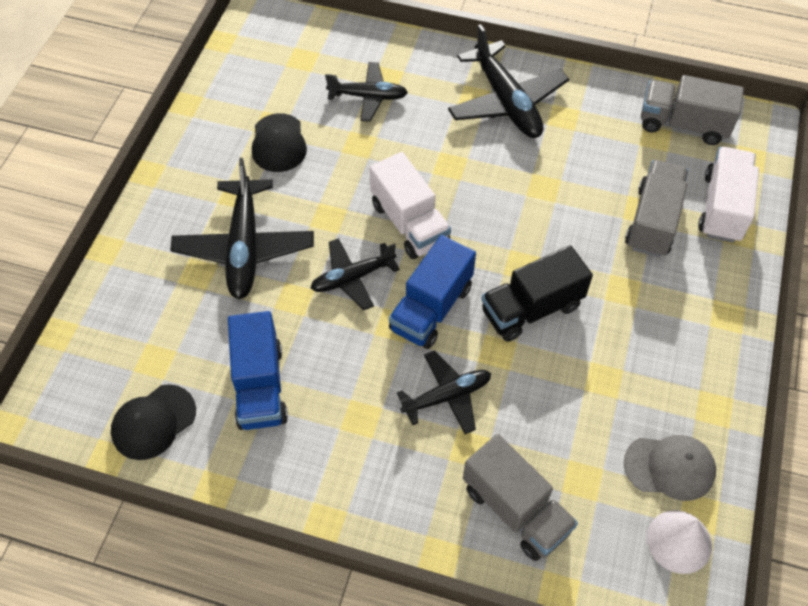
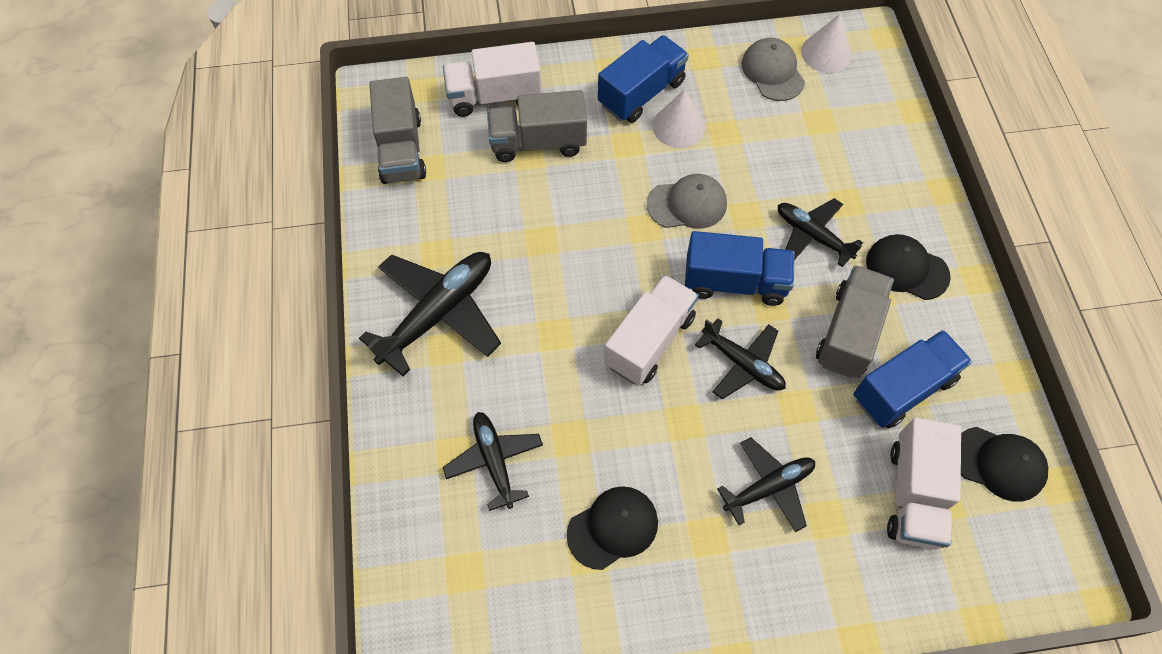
camera: 115 degrees left, 5 degrees up
black plane [170,158,314,299] -> black plane [717,437,815,532], size x0.62
grey truck [463,434,578,561] -> grey truck moved to [816,265,894,378]
black truck [481,245,593,342] -> grey cap [647,174,727,229]
none -> blue truck [598,35,689,123]
none -> white cone [652,90,705,148]
none -> black cap [866,234,951,300]
none -> white truck [887,418,961,550]

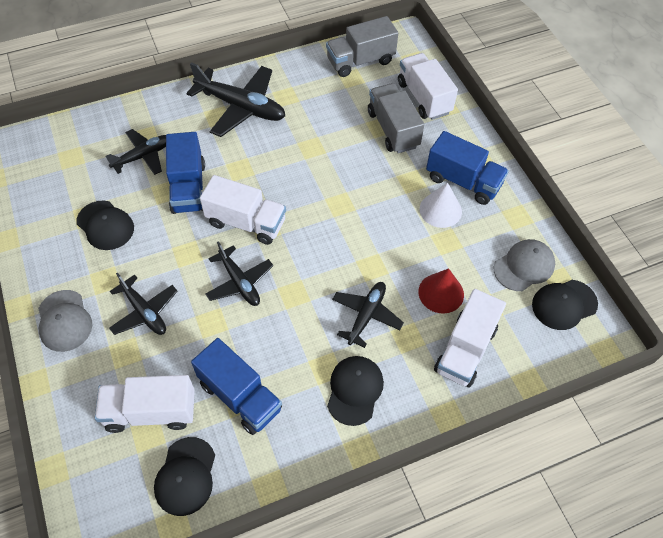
camera: 75 degrees right, 5 degrees down
grey cap [647,174,727,229] -> grey cap moved to [38,290,92,352]
blue truck [685,231,794,306] -> blue truck moved to [166,132,205,214]
black plane [695,318,786,399] -> black plane turned 60 degrees counterclockwise [206,241,273,306]
white cone [801,14,852,73] -> black cap [532,280,598,330]
grey truck [816,265,894,378] -> none
none -> red cone [418,268,464,314]
none -> white truck [434,289,506,388]

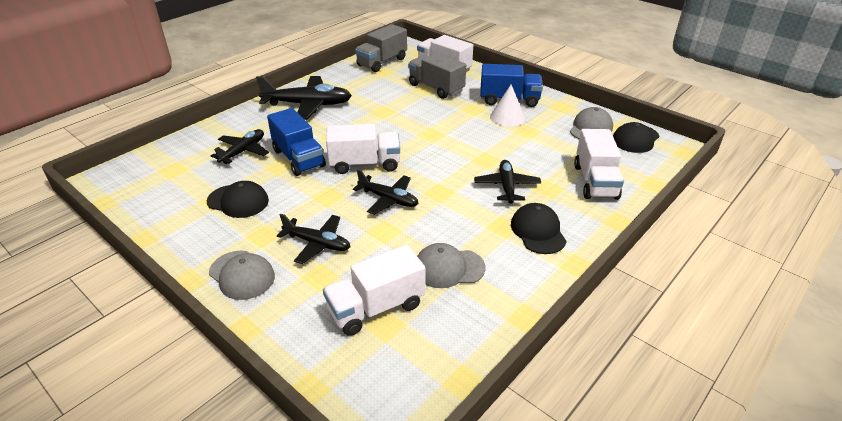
camera: 25 degrees left, 20 degrees down
black cap [154,437,215,516] -> none
blue truck [191,338,282,435] -> grey cap [417,243,485,288]
red cone [418,268,464,314] -> none

